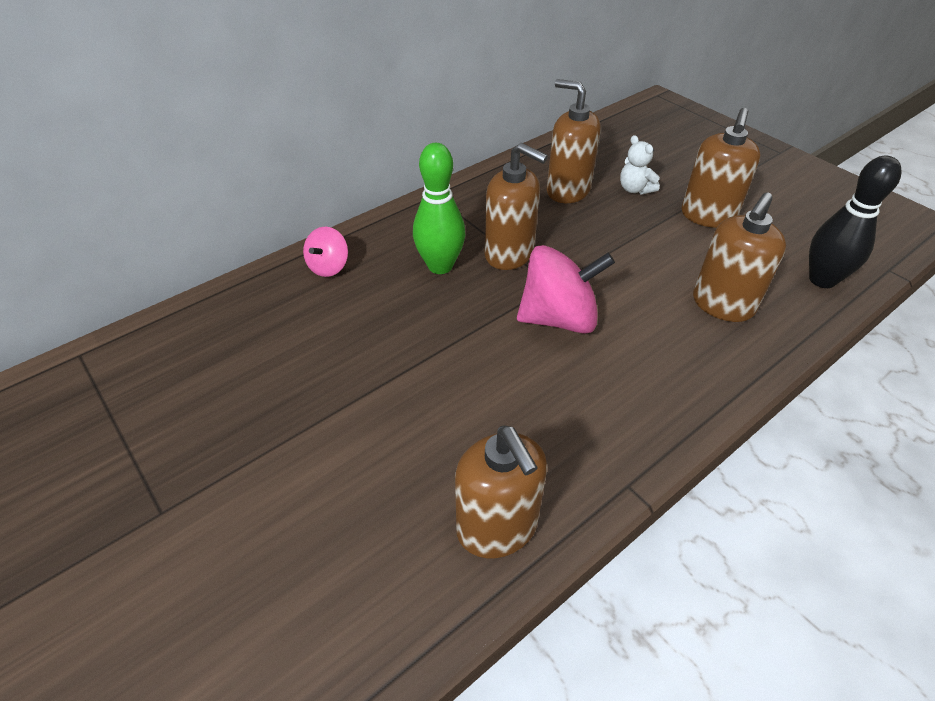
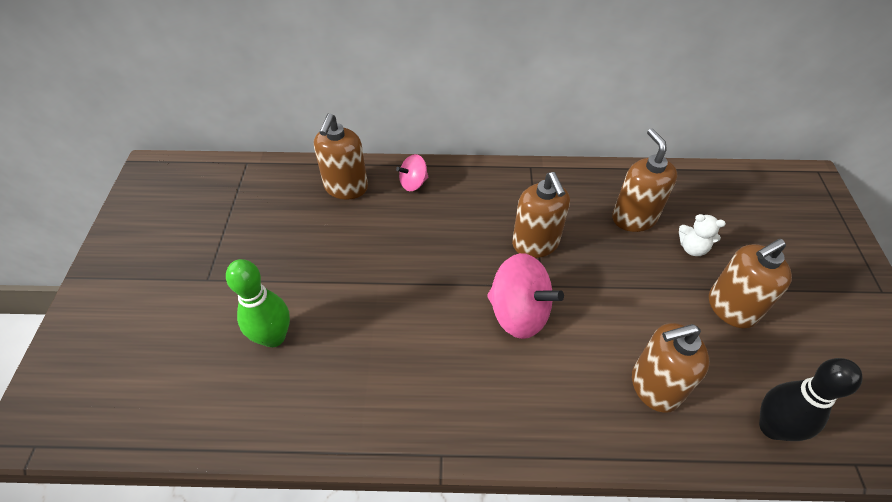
camera: 40 degrees right, 5 degrees up
green bowling pin [413,143,465,274] -> green bowling pin moved to [226,259,290,347]
brown soap dispenser [455,426,547,558] -> brown soap dispenser moved to [314,113,368,200]
white teddy bear [620,135,660,194] -> white teddy bear turned 75 degrees counterclockwise [679,214,726,256]

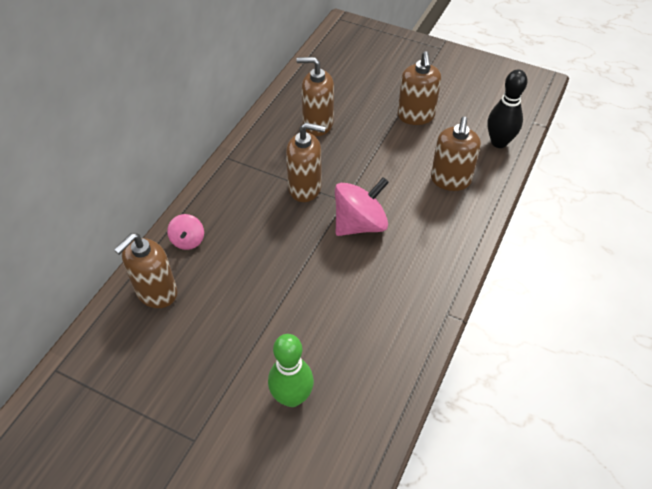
camera: 65 degrees left, 0 degrees up
brown soap dispenser [314,113,368,200] -> brown soap dispenser turned 90 degrees clockwise [114,233,177,308]
white teddy bear [679,214,726,256] -> none

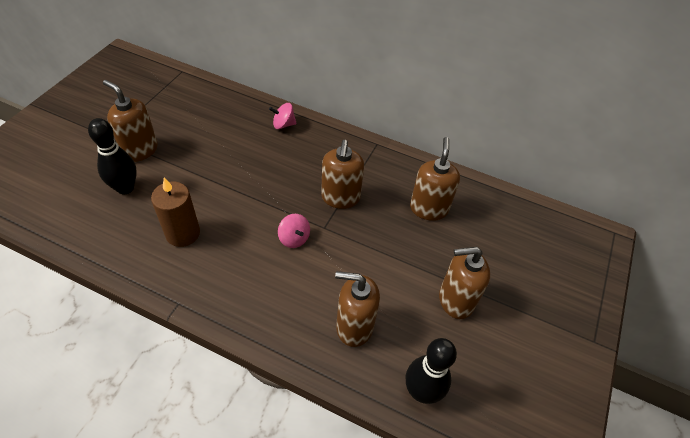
camera: 85 degrees right, 0 degrees up
brown soap dispenser [114,233,177,308] -> brown soap dispenser moved to [103,80,158,162]
green bowling pin [268,334,314,407] -> black bowling pin [88,118,137,194]
pink spinning top [335,177,389,236] -> pink spinning top [278,214,310,248], size x0.54
none -> brown candle [151,177,200,247]

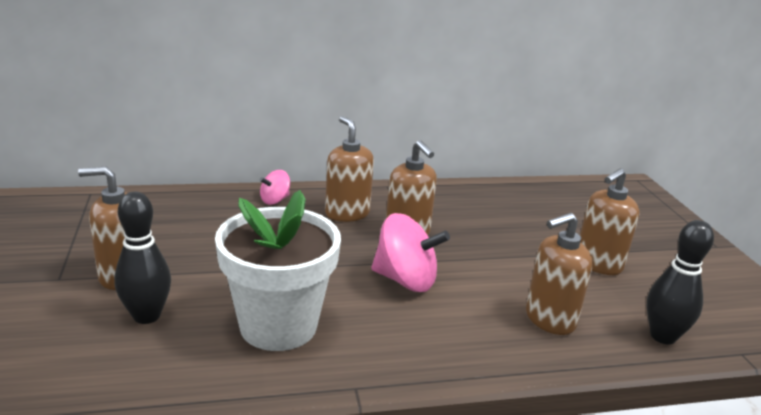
camera: 35 degrees left, 25 degrees down
brown candle [151,177,200,247] -> white flower pot [215,190,341,351]
pink spinning top [278,214,310,248] -> pink spinning top [371,213,450,292], size x1.86
brown soap dispenser [410,137,460,221] -> brown soap dispenser moved to [325,116,374,222]

